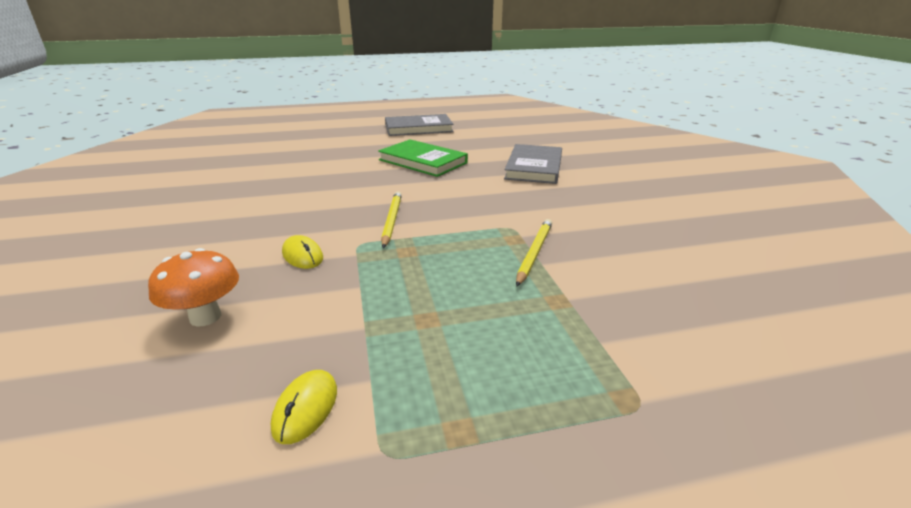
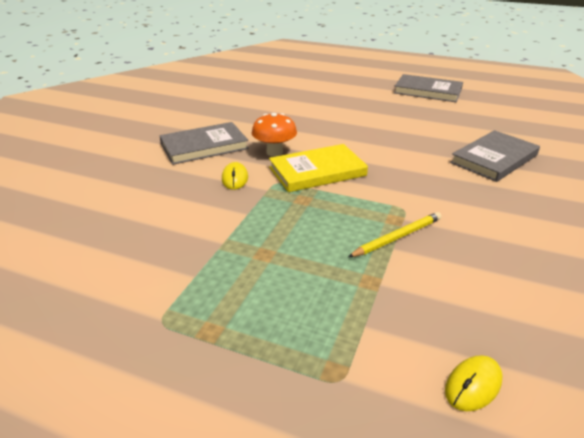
camera: 35 degrees right, 5 degrees up
orange mushroom [148,248,239,326] -> orange mushroom moved to [252,113,297,157]
yellow mouse [271,370,337,444] -> yellow mouse moved to [445,355,503,411]
green book [378,139,468,177] -> none
yellow pencil [381,191,402,248] -> yellow book [269,144,368,192]
none -> grey book [159,122,249,165]

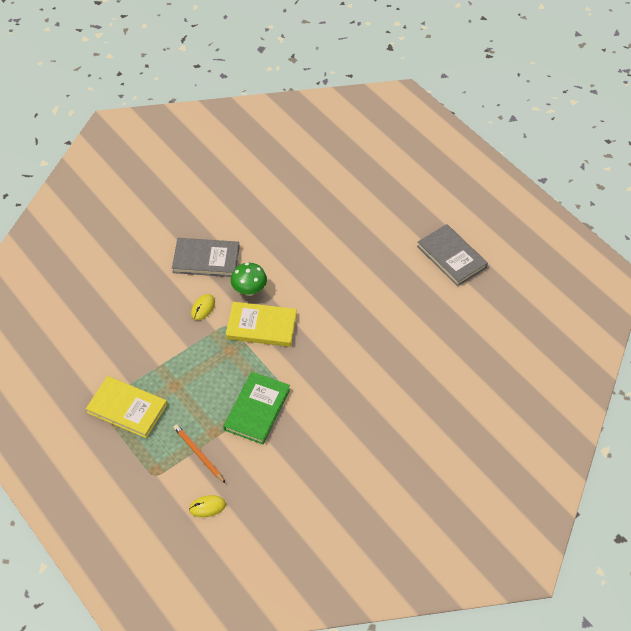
camera: 30 degrees right, 20 degrees up
orange mushroom [252,113,297,157] -> green mushroom [231,263,267,296]
yellow pencil [348,212,441,257] -> green book [223,372,290,444]
grey book [450,130,540,182] -> none
none -> yellow book [86,376,167,438]
none -> orange pencil [173,424,225,483]

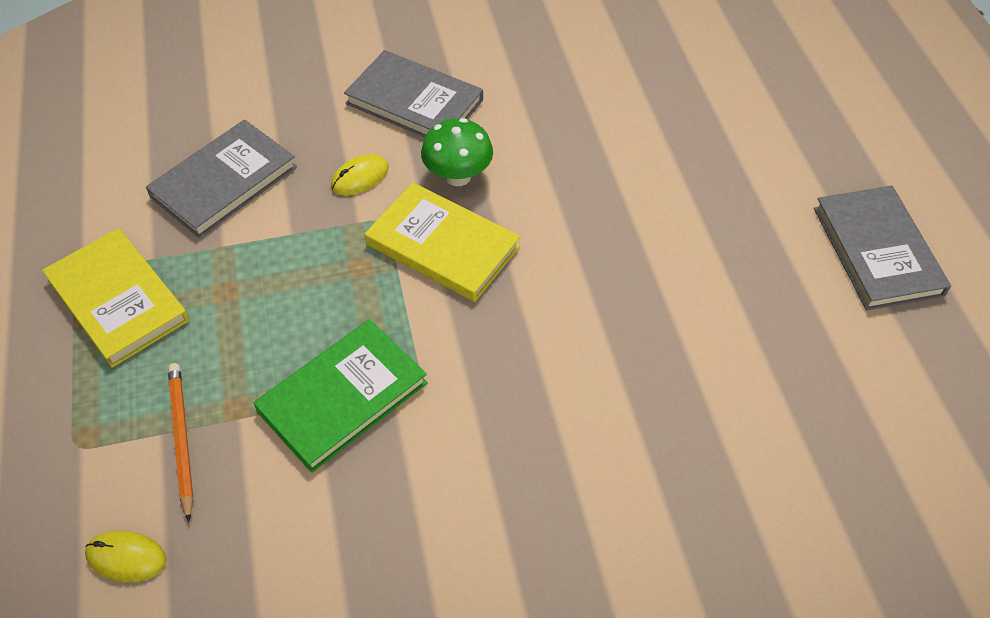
camera: 25 degrees right, 0 degrees up
none -> grey book [146,119,297,238]

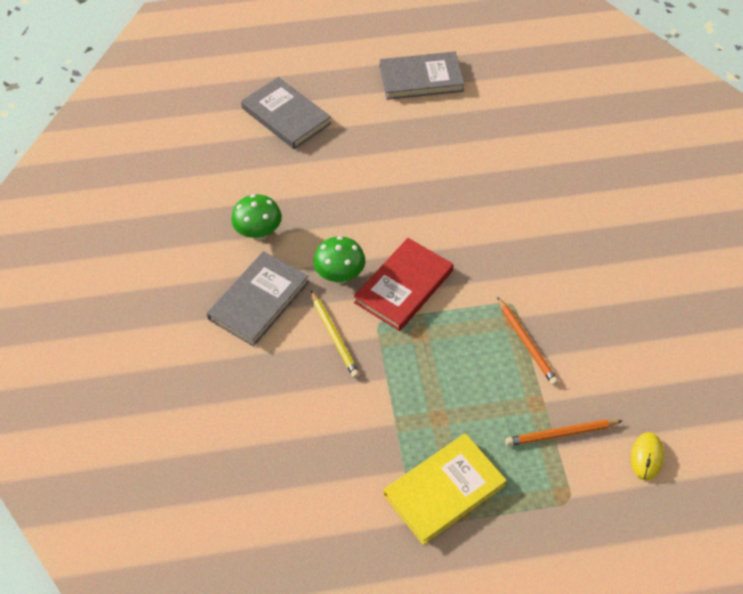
camera: 85 degrees left, 0 degrees up
grey book [146,119,297,238] -> grey book moved to [241,77,332,149]
green book [254,319,428,473] -> orange pencil [497,297,559,385]
yellow mouse [331,154,389,195] -> yellow pencil [311,291,360,378]
yellow book [365,182,520,302] -> red book [354,238,453,331]
none -> green mushroom [231,194,282,241]

